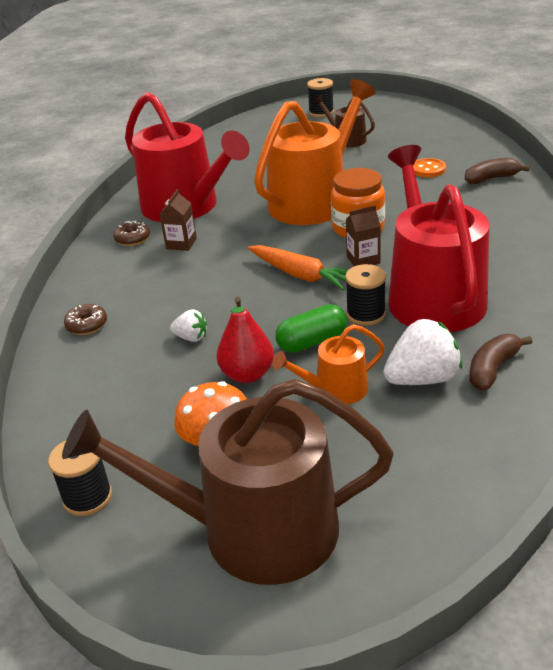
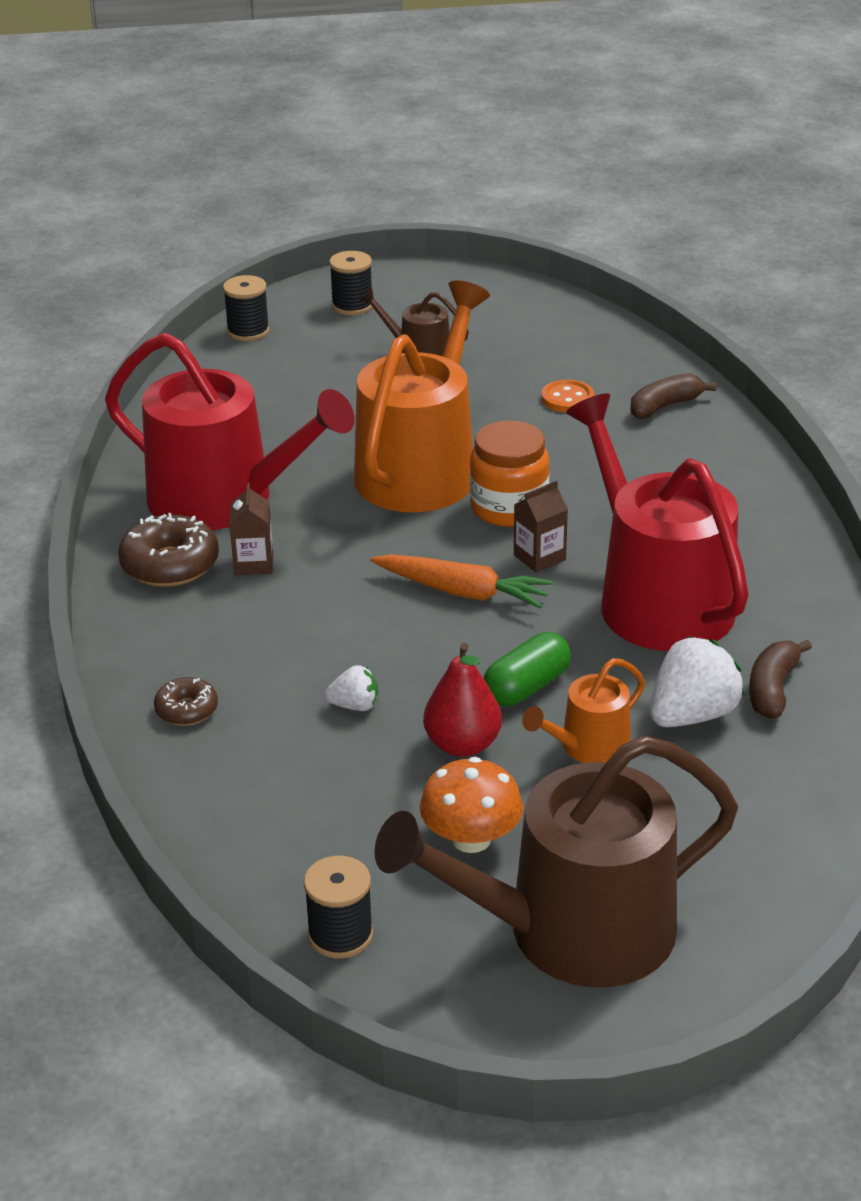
camera: 20 degrees left, 0 degrees up
brown donut [113,220,150,246] -> brown donut [118,513,219,587], size x1.73
black spool [345,264,386,326] -> black spool moved to [223,275,270,341]

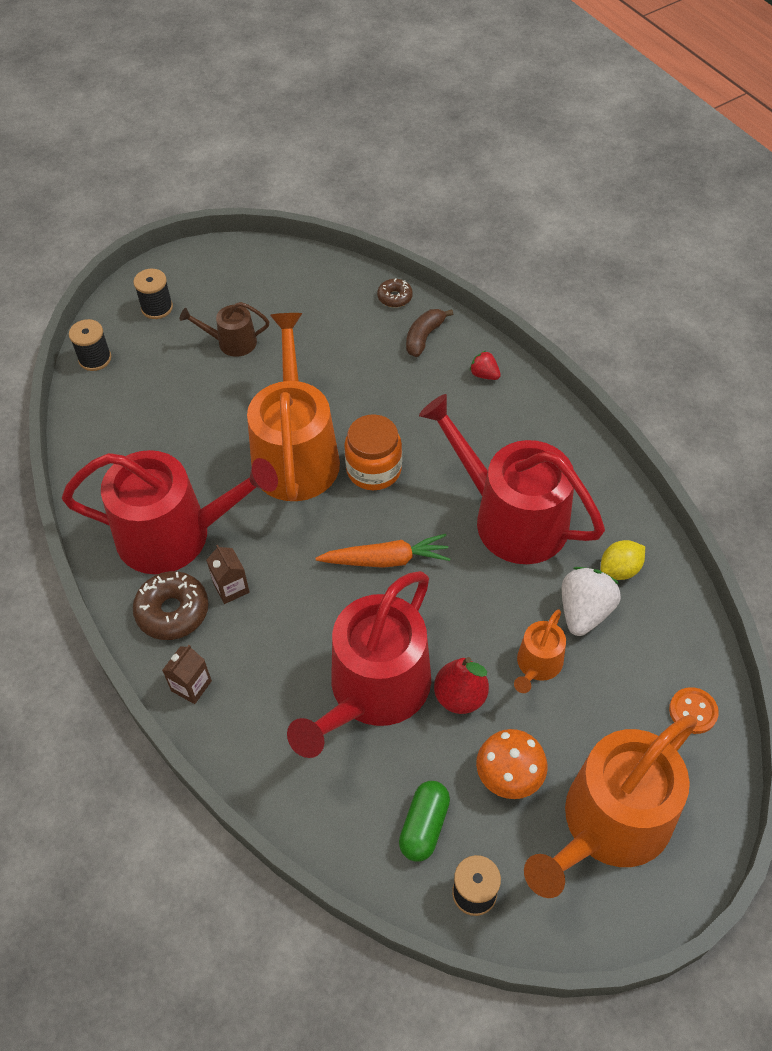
camera: 25 degrees left, 20 degrees up
brown donut [154,677,218,726] -> brown donut moved to [377,279,413,307]
white strawberry [324,665,378,711] -> red watering can [287,571,431,758]
brown watering can [374,735,738,987] -> orange watering can [524,715,697,898]
green capsule [484,632,571,706] -> green capsule moved to [399,781,450,862]
brown carton [514,481,568,573] -> brown carton moved to [162,645,212,704]
orange button [541,380,594,413] -> orange button moved to [669,687,719,734]
brown banana [749,640,812,719] -> yellow lemon [601,540,645,580]
none -> red strawberry [470,351,501,380]

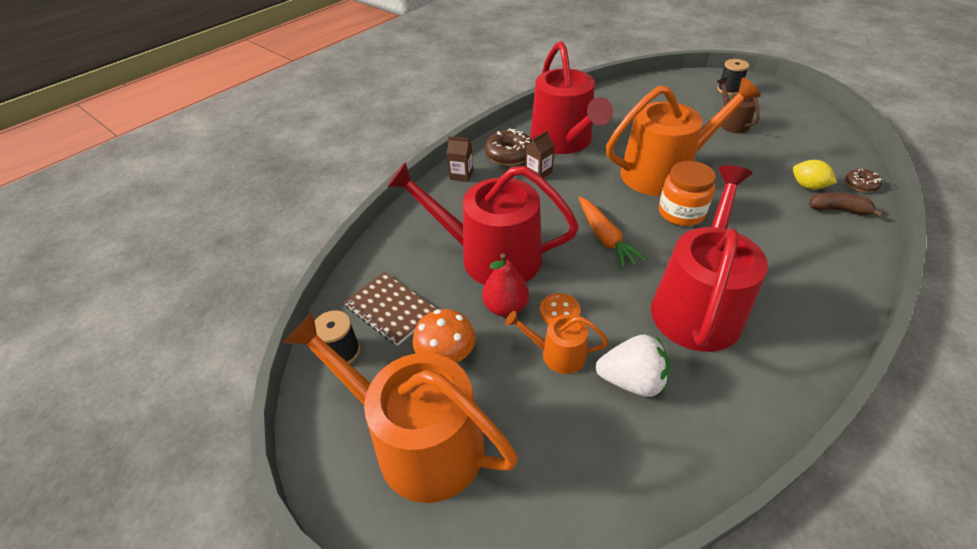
camera: 75 degrees right, 10 degrees down
black spool [69,319,111,371] -> none
green capsule [399,781,450,862] -> brown notebook [344,272,437,346]
red strawberry [470,351,501,380] -> none
yellow lemon [601,540,645,580] -> yellow lemon moved to [793,160,837,189]
orange button [669,687,719,734] -> orange button moved to [540,293,580,324]

